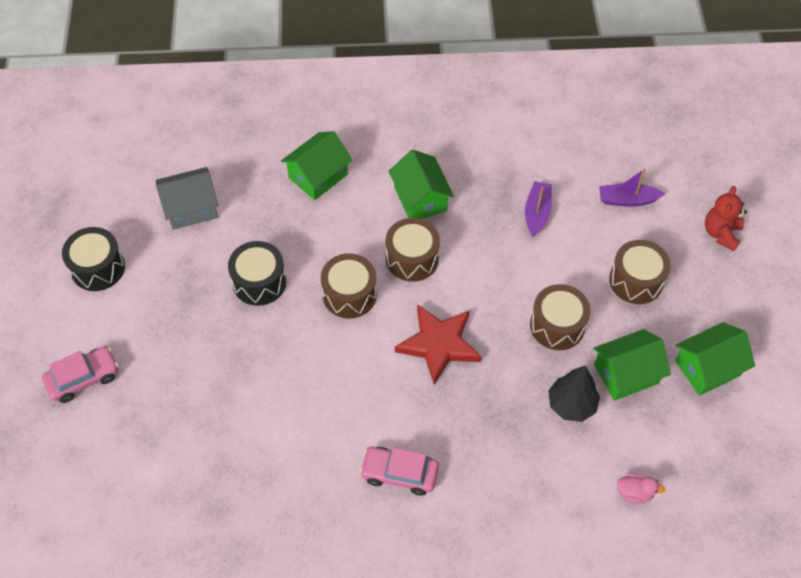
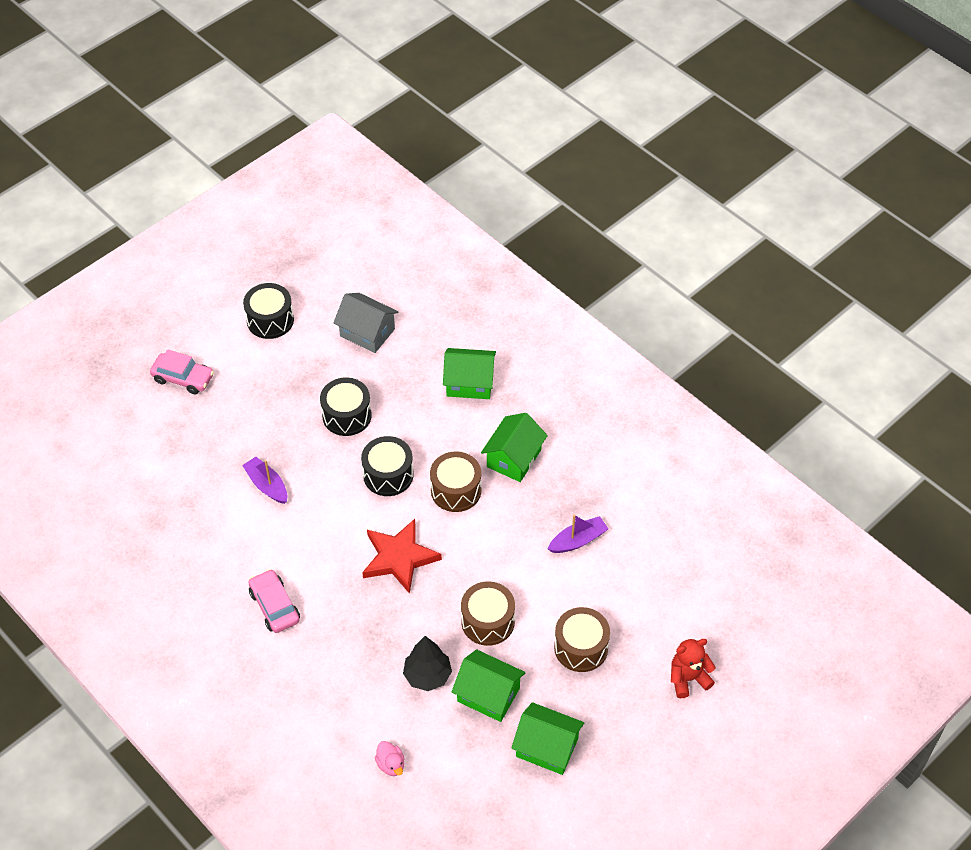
camera: 50 degrees right, 5 degrees down
brown drum [321,253,377,319] -> black drum [361,436,414,496]
purple boat [599,168,665,207] -> purple boat moved to [242,457,287,504]

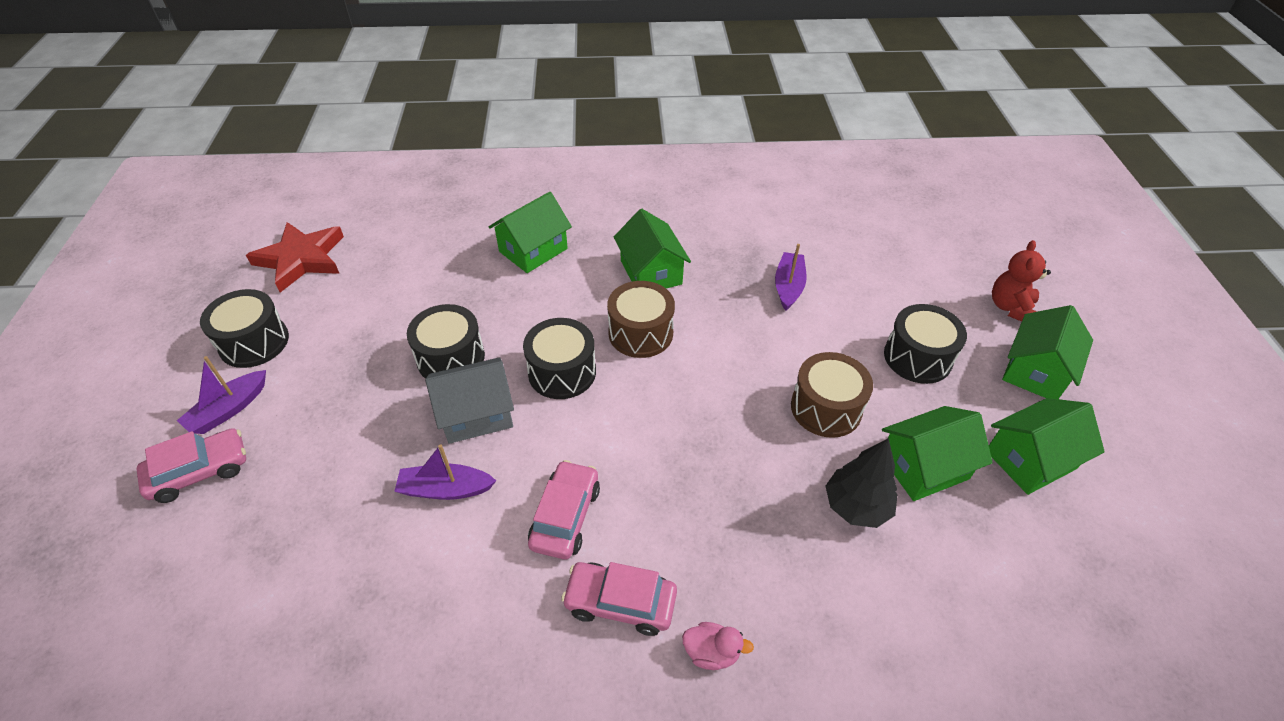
camera: 50 degrees left, 5 degrees down
grey house [333,293,398,353] -> grey house moved to [425,357,514,444]
red star [362,519,442,594] -> red star moved to [246,222,344,293]
pink duck [375,741,404,776] -> pink duck moved to [682,622,754,670]
brown drum [554,607,610,672] -> black drum [884,304,967,384]
none -> purple boat [177,356,266,434]
none -> pink car [528,460,600,559]
none -> green house [1002,305,1093,399]

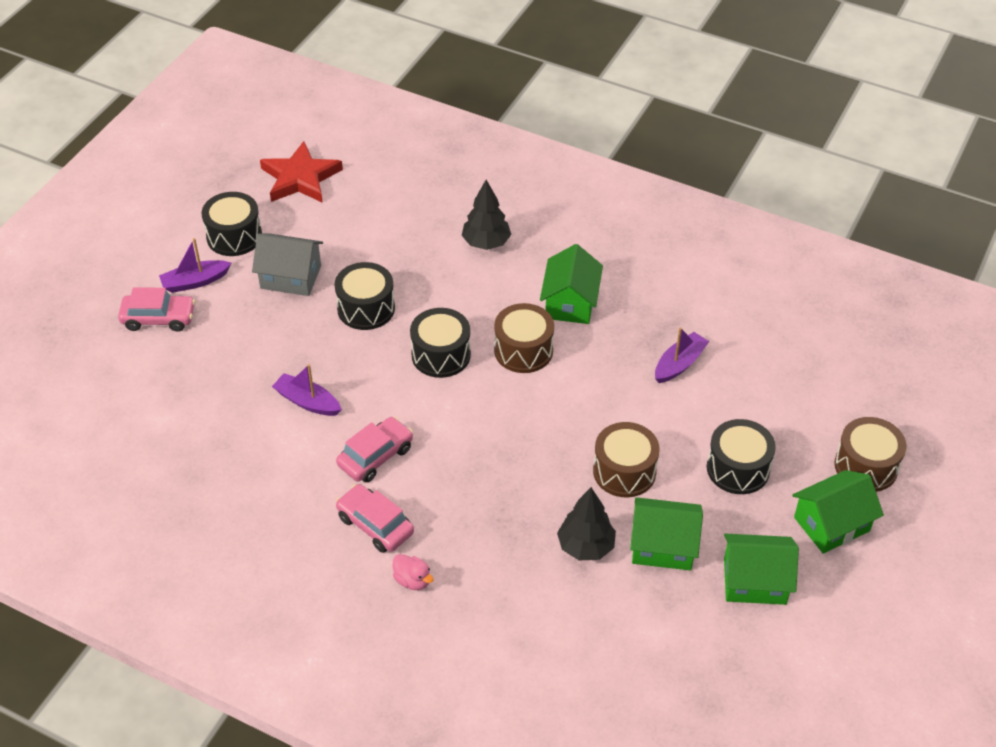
camera: 30 degrees right, 0 degrees up
grey house [425,357,514,444] -> grey house moved to [252,233,323,296]
green house [489,192,572,273] -> black tree [462,180,511,250]
red teddy bear [992,240,1051,322] -> brown drum [834,417,906,492]

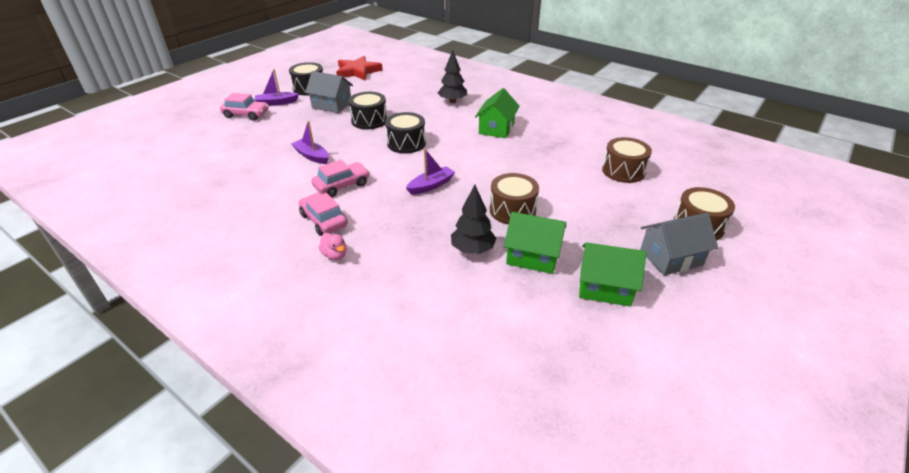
camera: 10 degrees right, 10 degrees down
brown drum [494,303,554,373] -> brown drum moved to [602,137,652,183]
purple boat [655,327,710,383] -> purple boat moved to [406,149,455,195]
black drum [707,419,776,494] -> none
green house [792,470,884,554] -> grey house [640,213,718,276]

